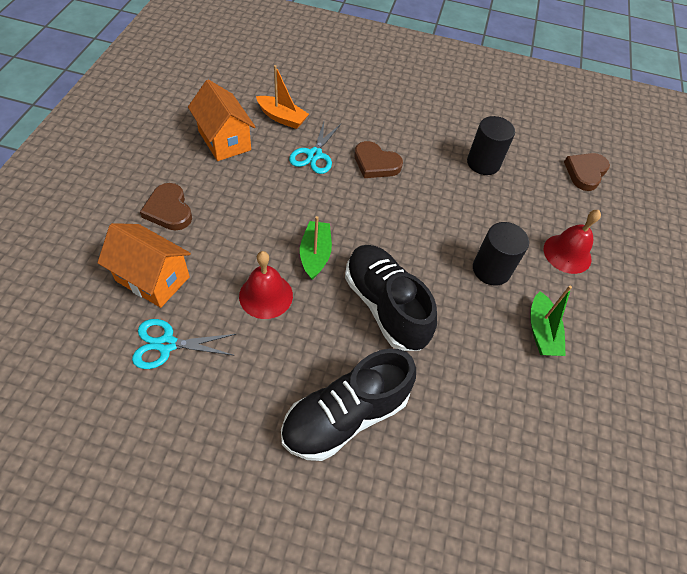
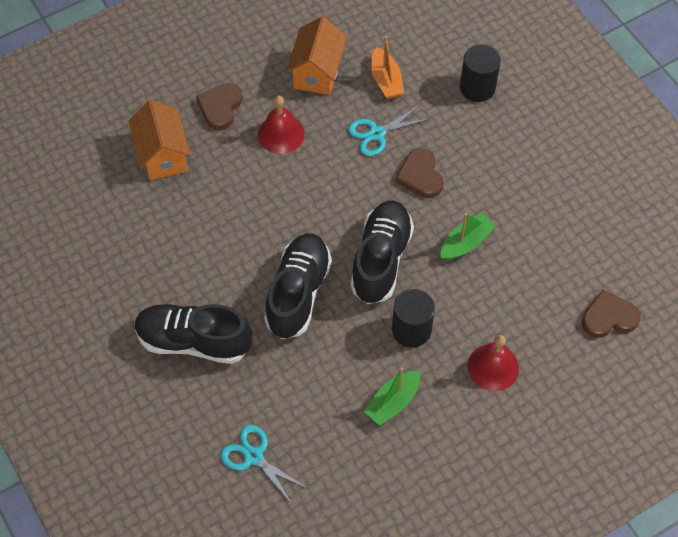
camera: 50 degrees right, 5 degrees up
turquoise scissors [132,319,236,369] -> turquoise scissors moved to [220,425,308,504]
red bell [239,251,293,319] -> red bell moved to [258,95,305,154]
green boat [300,216,332,280] -> green boat moved to [441,213,496,260]
black cylinder [467,116,515,175] -> black cylinder moved to [460,44,501,102]
none -> black shoe [350,201,414,304]

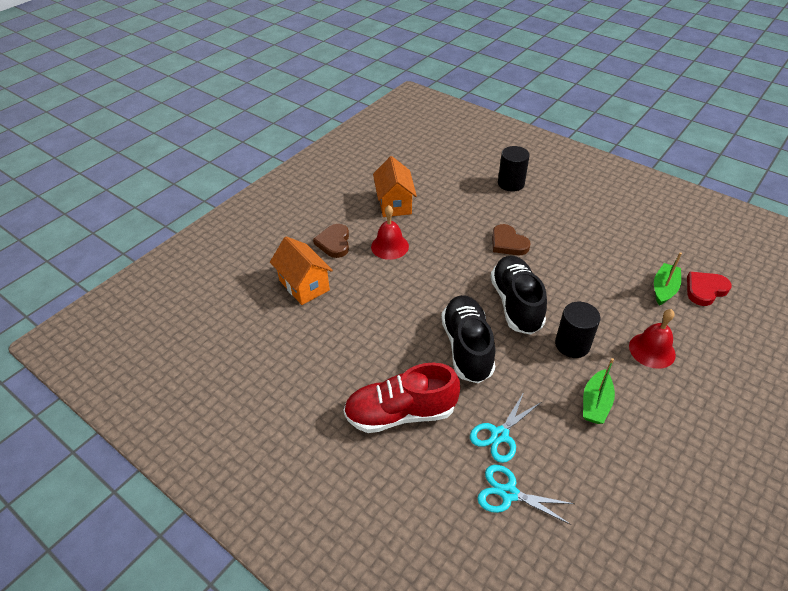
camera: 20 degrees left, 15 degrees down
black shoe [134,304,252,364] -> red shoe [343,363,460,433]
turquoise scissors [348,105,429,156] -> turquoise scissors moved to [470,392,541,463]
orange boat [371,36,404,99] -> none
green boat [441,213,496,260] -> green boat moved to [654,252,682,305]
brown heart [582,290,641,338] -> red heart [687,272,732,306]

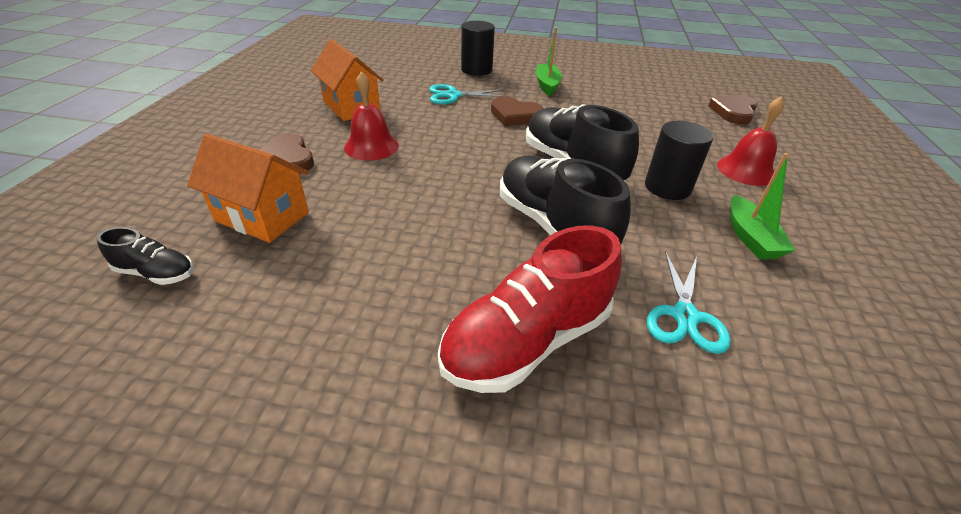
camera: 30 degrees left, 5 degrees down
turquoise scissors [477,465,574,525] -> turquoise scissors moved to [429,84,504,104]
green boat [654,252,682,305] -> green boat moved to [536,27,562,96]
red heart [687,272,732,306] -> brown heart [708,95,758,124]
none -> black shoe [96,227,193,285]

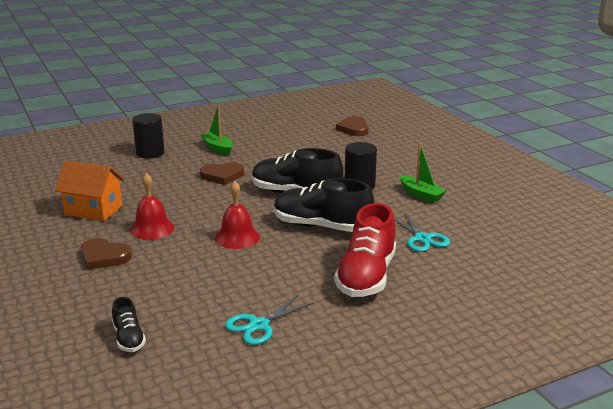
camera: 35 degrees left, 15 degrees down
black shoe [96,227,193,285] -> black shoe turned 90 degrees clockwise [112,297,146,352]
orange house [187,134,309,243] -> none
turquoise scissors [429,84,504,104] -> turquoise scissors moved to [225,294,314,345]
red bell [717,96,784,186] -> red bell moved to [215,181,260,249]

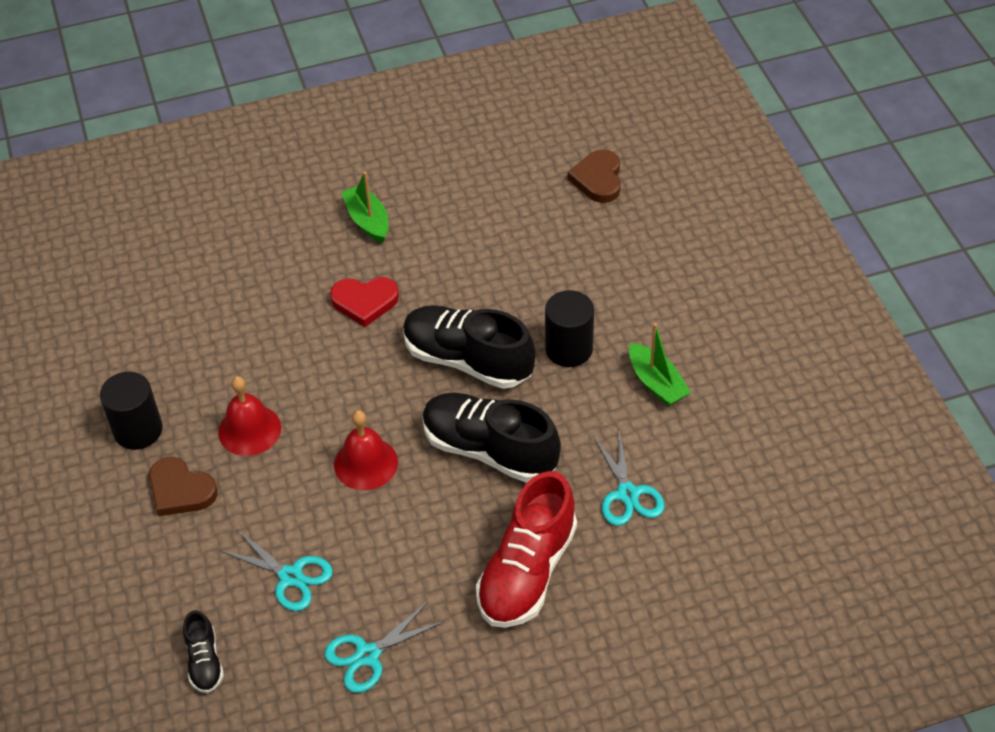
camera: 10 degrees right, 25 degrees up
orange house [55,160,124,221] -> none
black cylinder [132,113,165,159] -> black cylinder moved to [100,372,163,450]
brown heart [200,162,244,185] -> red heart [330,277,399,327]
none -> turquoise scissors [219,530,333,611]

